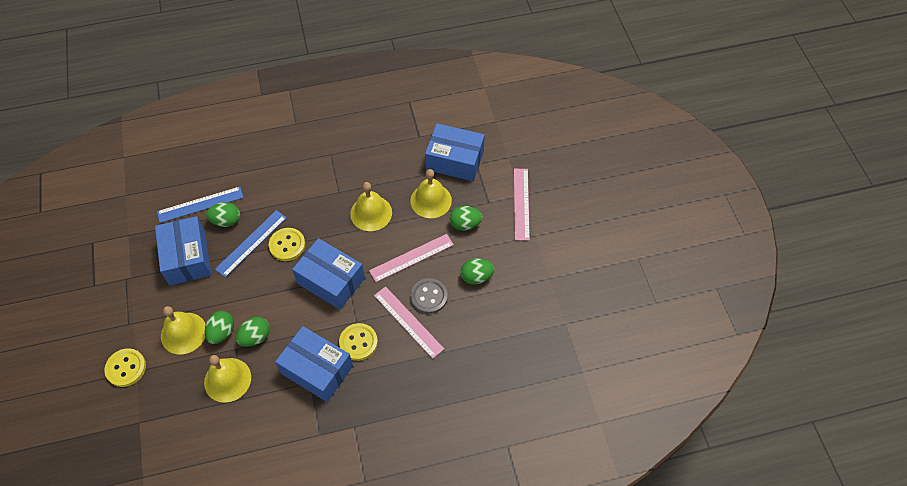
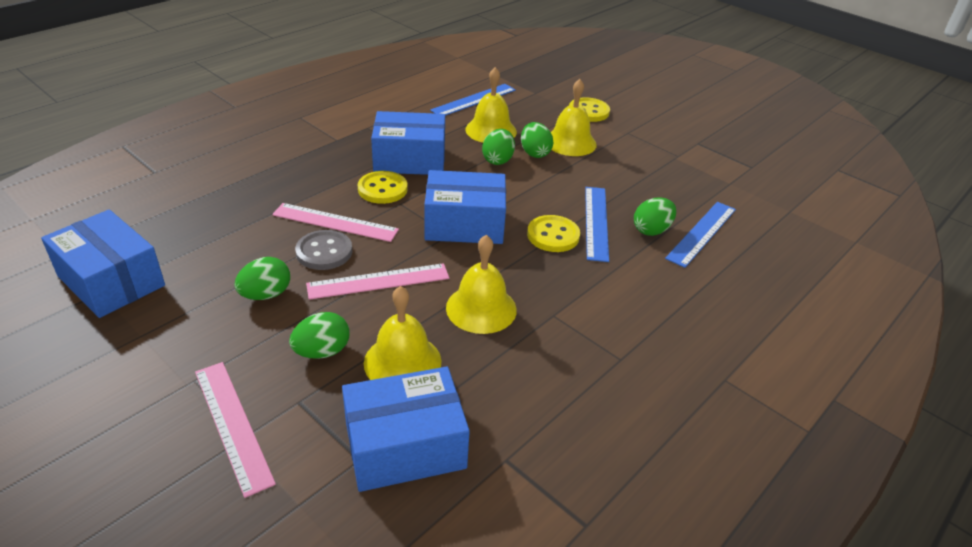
camera: 145 degrees right, 20 degrees down
blue box [155,216,212,285] -> blue box moved to [41,209,165,318]
pink ruler [369,234,454,282] -> pink ruler turned 45 degrees clockwise [306,263,449,300]
none -> blue ruler [430,84,516,116]

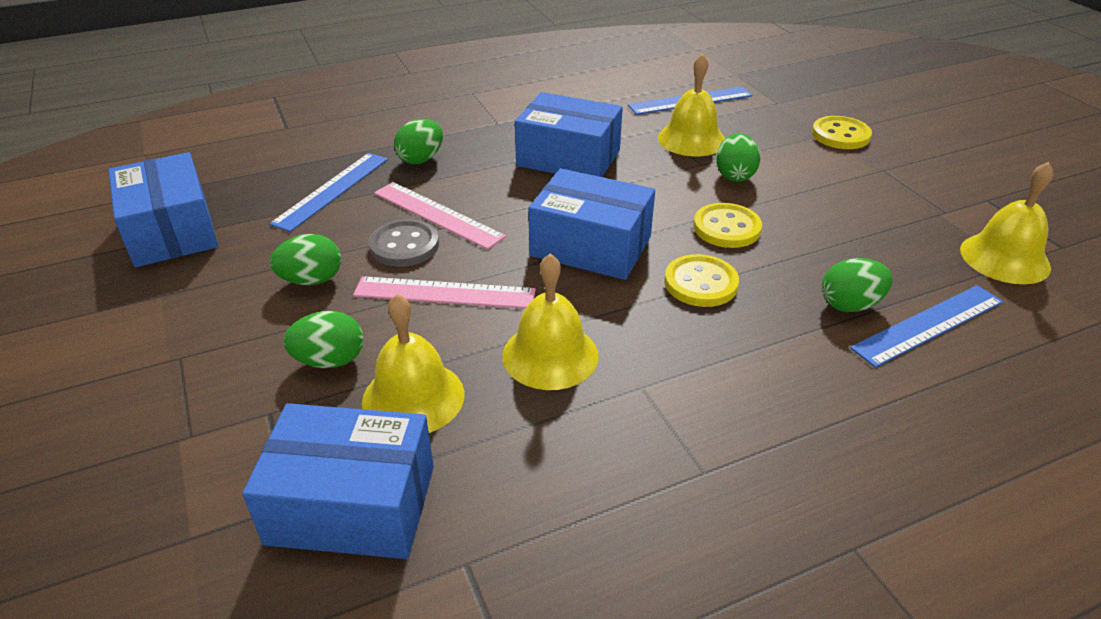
camera: 25 degrees right, 0 degrees up
pink ruler [195,362,276,498] -> none
yellow button [358,171,408,204] -> yellow button moved to [693,203,762,248]
green egg [482,129,515,165] -> green egg moved to [394,119,443,164]
yellow bell [551,79,597,156] -> yellow bell moved to [960,162,1053,284]
blue ruler [585,187,609,262] -> blue ruler moved to [269,153,388,232]

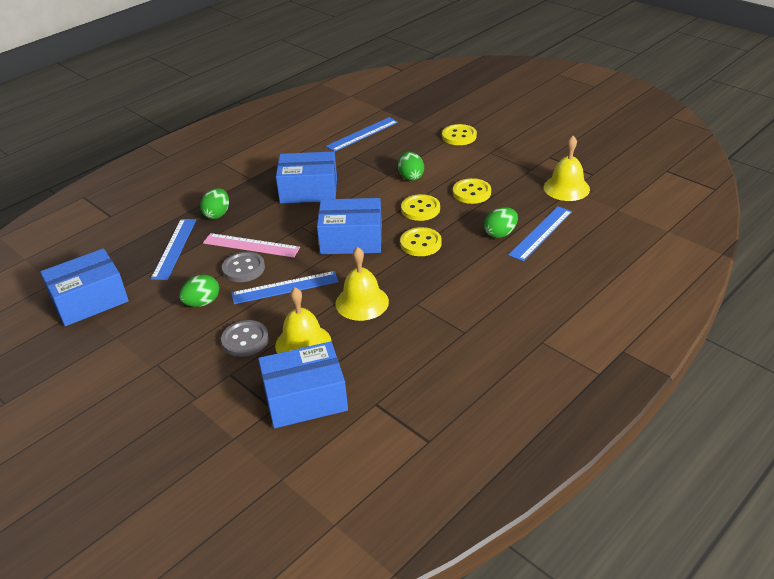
camera: 20 degrees left, 0 degrees up
blue box [108,152,218,267] -> blue box turned 75 degrees counterclockwise [40,248,129,326]
green egg [283,311,364,368] -> grey button [221,320,269,357]
pink ruler [353,276,536,309] -> blue ruler [231,271,339,304]
yellow bell [658,53,725,156] -> none
none -> yellow button [453,178,491,204]

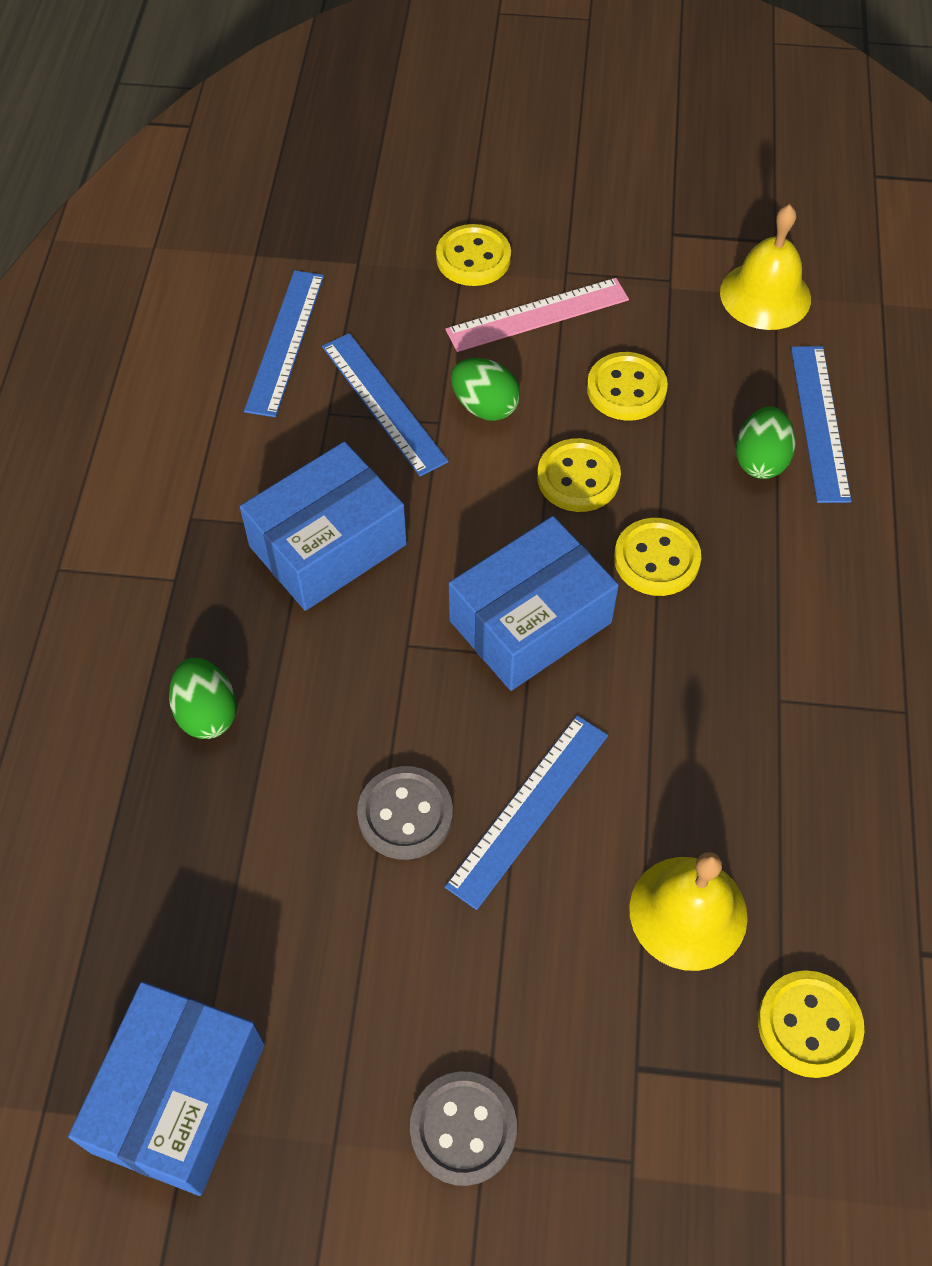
camera: 40 degrees left, 20 degrees up
blue ruler [151,219,196,280] -> blue ruler moved to [322,333,449,477]
green egg [179,274,219,307] -> none
pink ruler [203,233,300,257] -> pink ruler moved to [446,278,629,352]
grey button [221,320,269,357] -> grey button moved to [410,1072,517,1186]
blue box [258,341,348,428] -> yellow button [758,970,864,1078]
yellow bell [336,247,389,321] -> none

